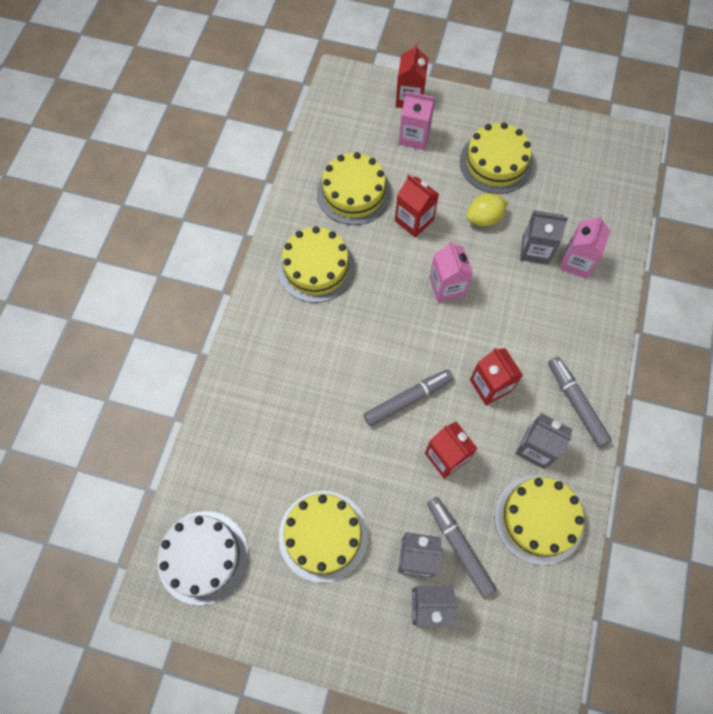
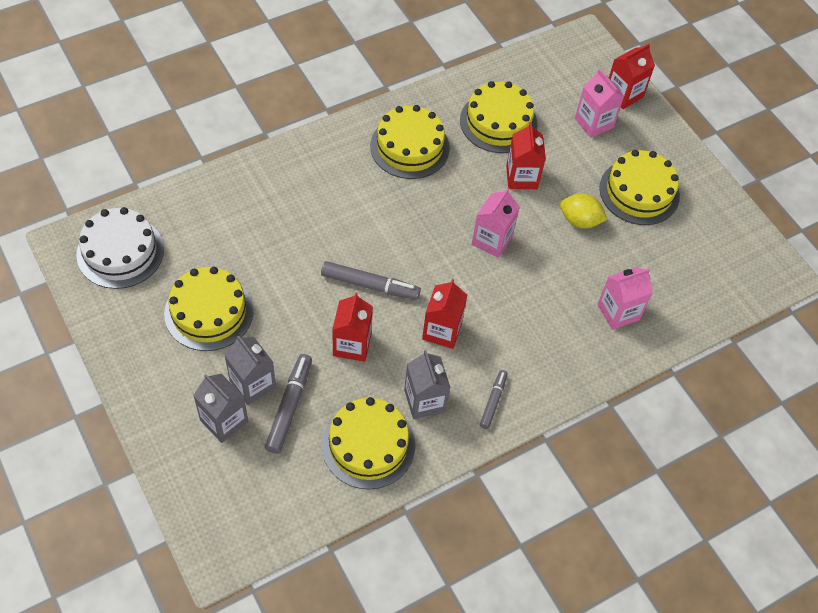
camera: 40 degrees right, 10 degrees down
grey carton [520,210,568,265] -> none
grey marker [548,357,612,447] -> grey marker [480,370,507,429], size x0.62

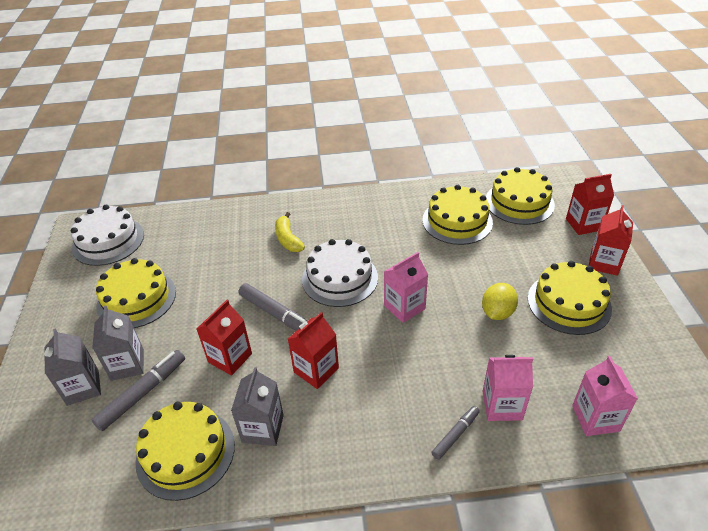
camera: 30 degrees right, 15 degrees down
yellow cake [370,105,450,179] -> yellow cake moved to [486,167,555,225]
grey marker [480,370,507,429] -> grey marker moved to [431,406,480,460]
red carton [506,122,546,189] -> red carton moved to [589,205,633,276]
yellow lemon [560,193,608,228] -> yellow lemon turned 75 degrees clockwise [482,283,518,320]
pink carton [575,69,624,138] -> pink carton moved to [572,356,638,436]
none -> yellow banana [275,212,305,252]
none -> white cake [302,239,378,307]

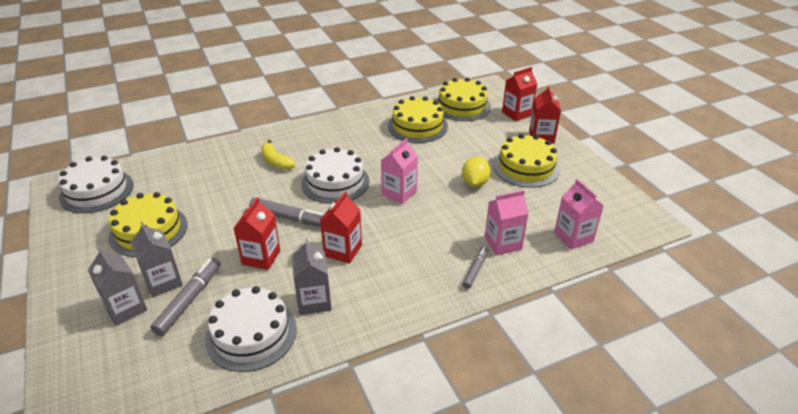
camera: 20 degrees left, 5 degrees down
yellow cake [136,402,235,501] -> white cake [205,286,297,372]

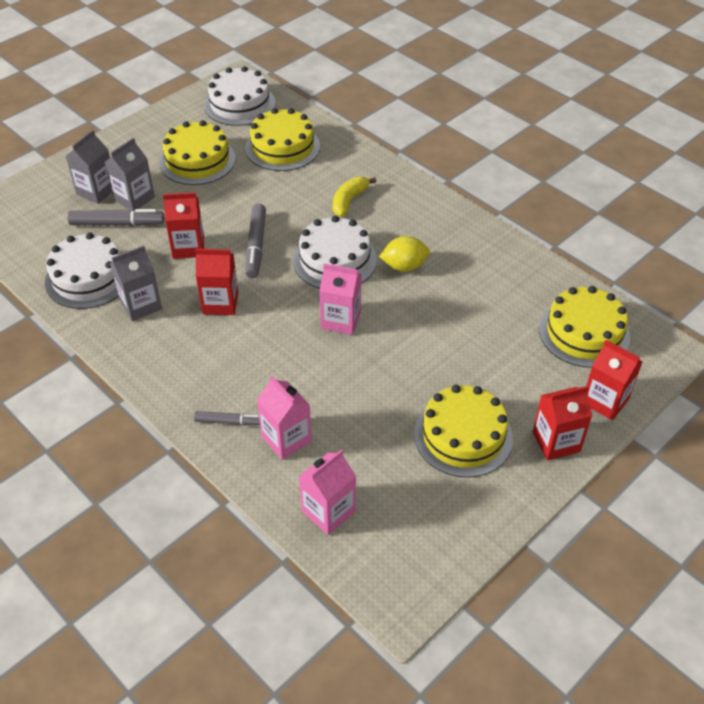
camera: 70 degrees right, 10 degrees up
yellow cake [388,96,448,143] -> yellow cake moved to [245,108,320,171]
yellow lemon [462,157,491,187] -> yellow lemon moved to [379,236,430,272]

